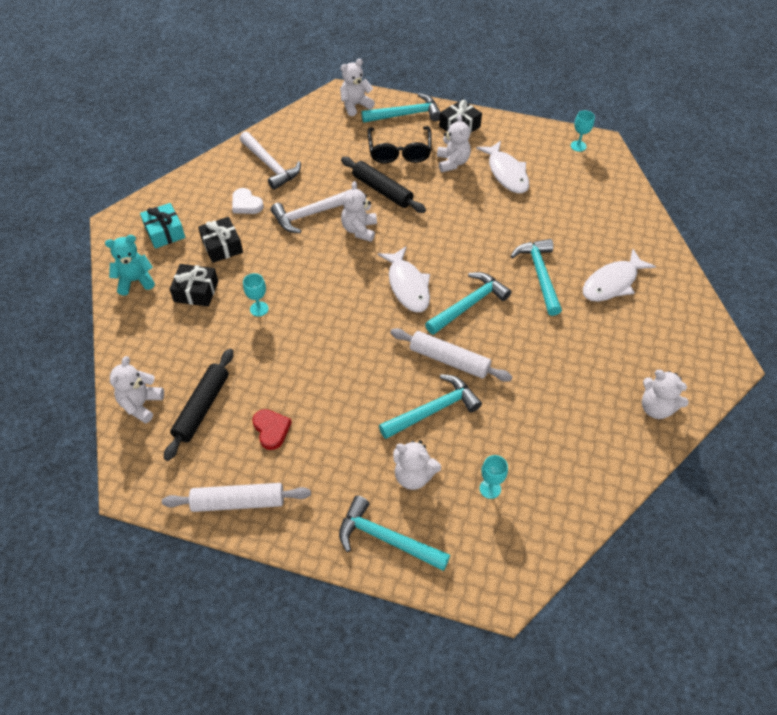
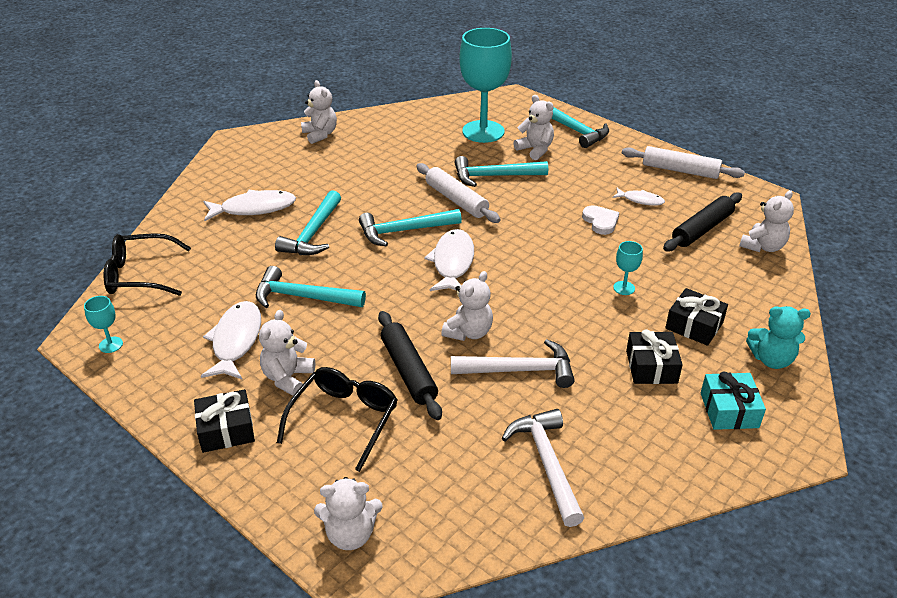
camera: 155 degrees left, 15 degrees down
white heart [232,188,264,214] -> white heart moved to [582,205,619,235]
red heart [252,409,292,450] -> white fish [612,188,665,206]
turquoise hammer [361,93,440,123] -> turquoise hammer moved to [256,266,366,308]
turquoise goblet [480,455,508,499] -> turquoise goblet [459,28,512,143], size x2.50
none -> black glasses [104,233,191,296]

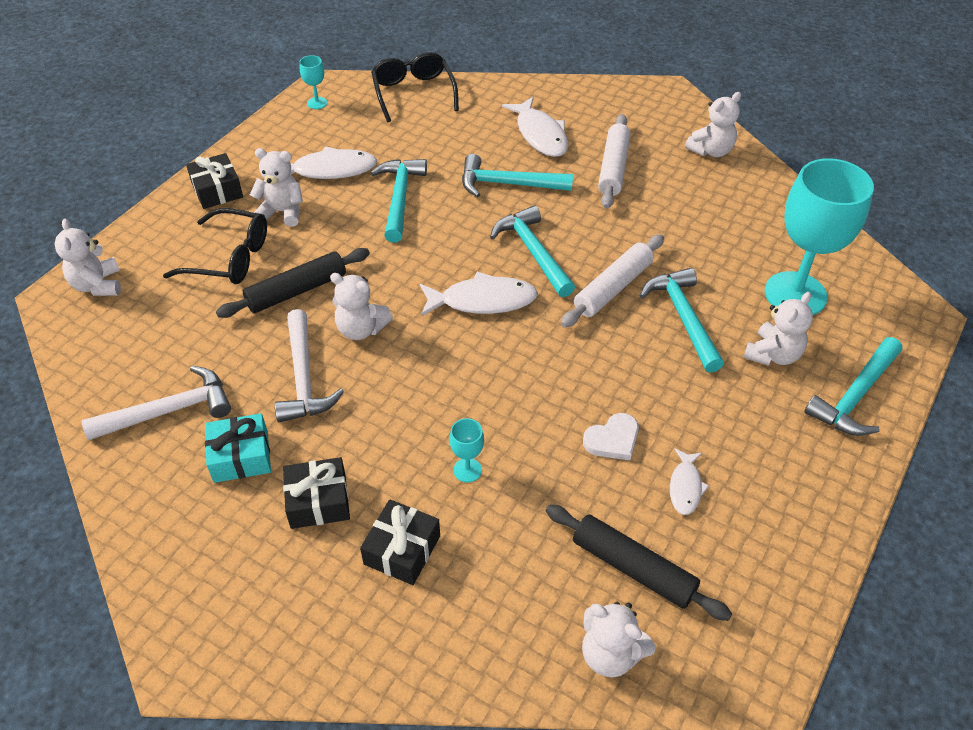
camera: 80 degrees right, 10 degrees up
white rolling pin [622,146,745,179] -> white rolling pin moved to [598,114,631,209]
turquoise gift [701,372,766,430] -> turquoise gift moved to [205,413,271,483]
turquoise teddy bear [746,306,811,369] -> none

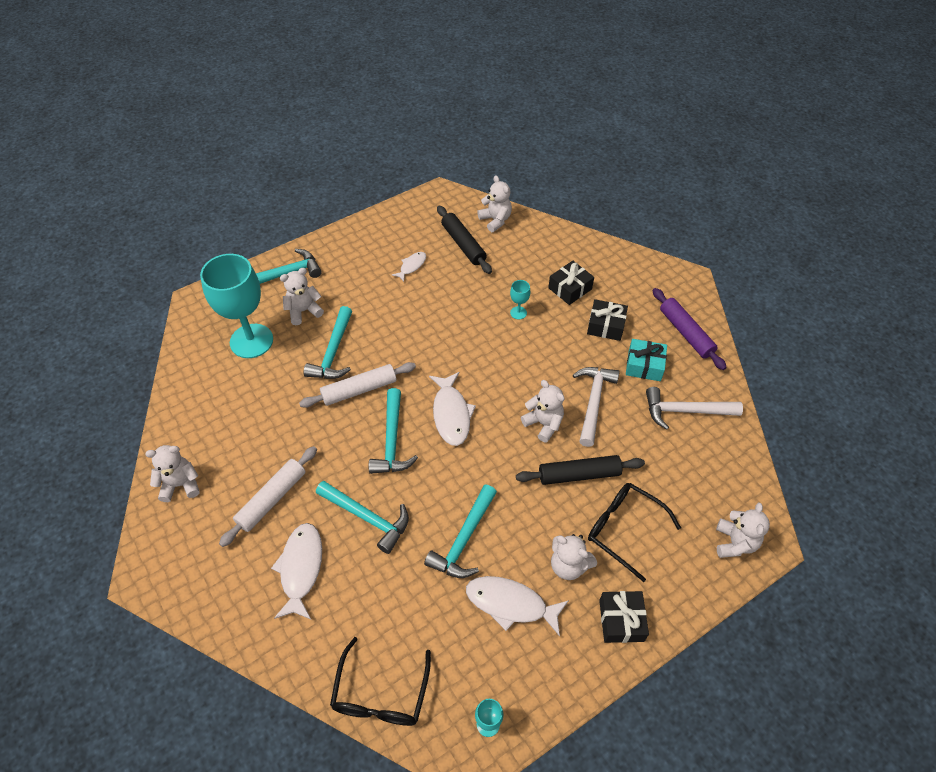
camera: 155 degrees left, 5 degrees up
white fish [420,272,538,316] -> white fish turned 120 degrees counterclockwise [429,372,476,446]
white heart [583,413,639,460] -> none
none -> purple rolling pin [653,288,727,370]

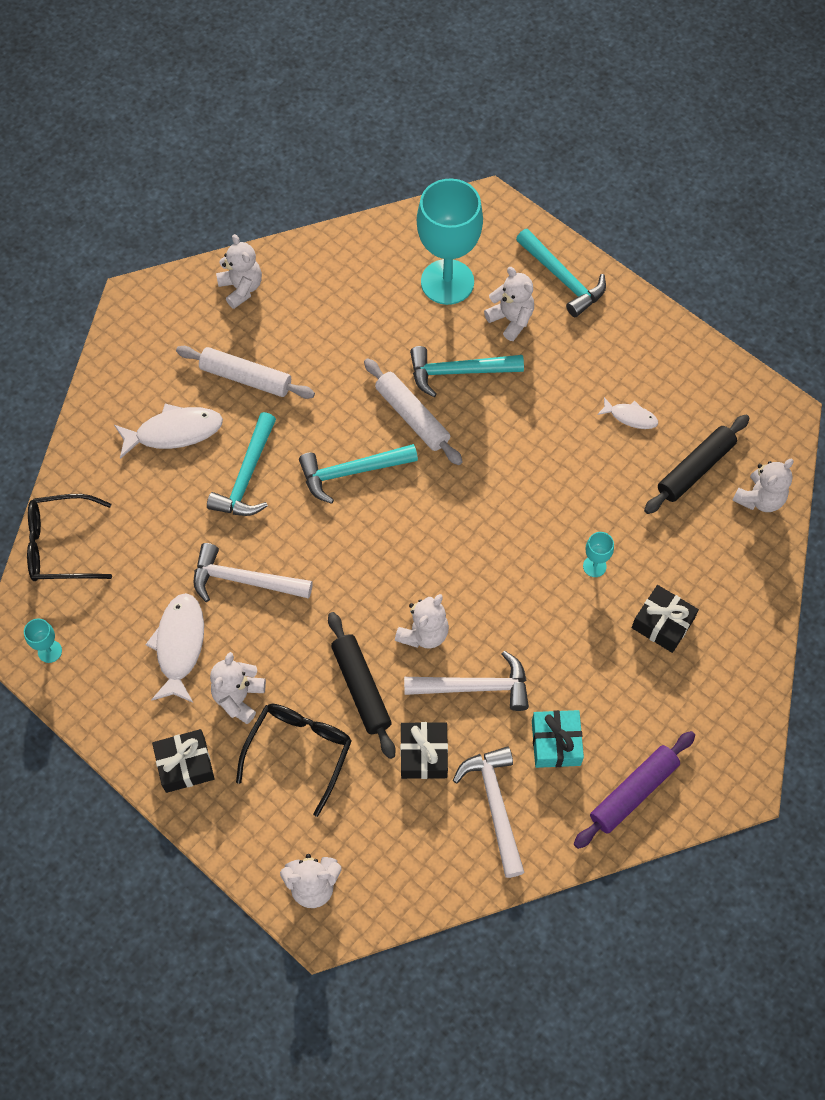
camera: 75 degrees right, 10 degrees up
turquoise hammer [424,485,497,578] -> white hammer [193,543,313,602]
white fish [429,372,476,446] -> none
black gift [587,299,628,341] -> black gift moved to [400,722,448,779]

